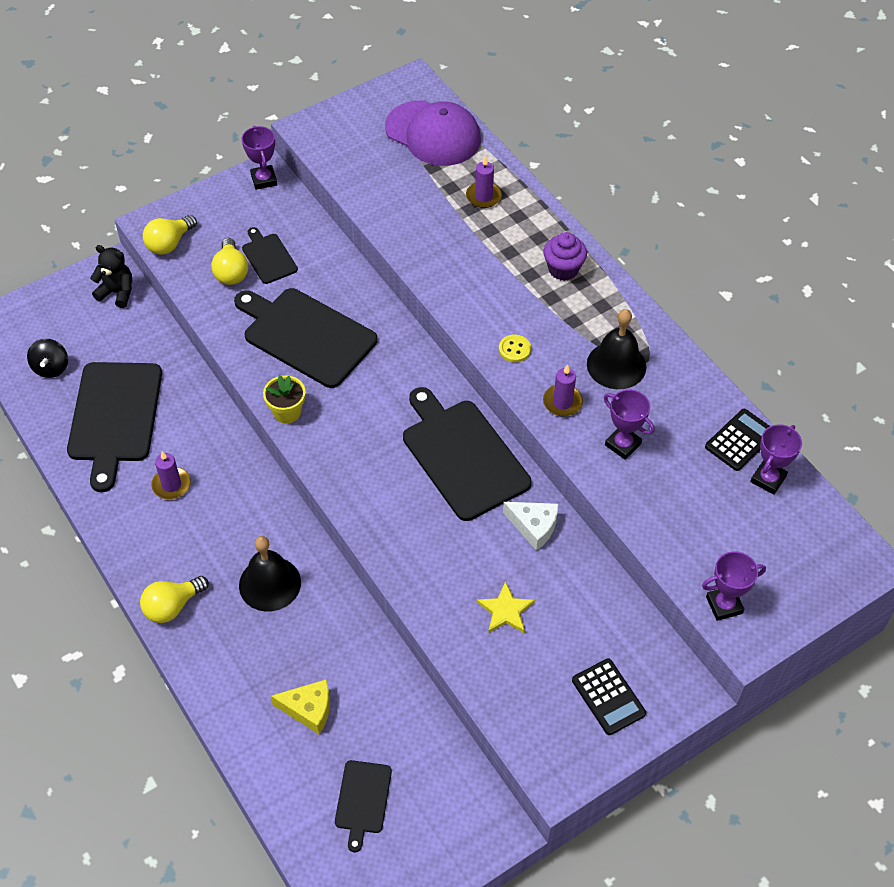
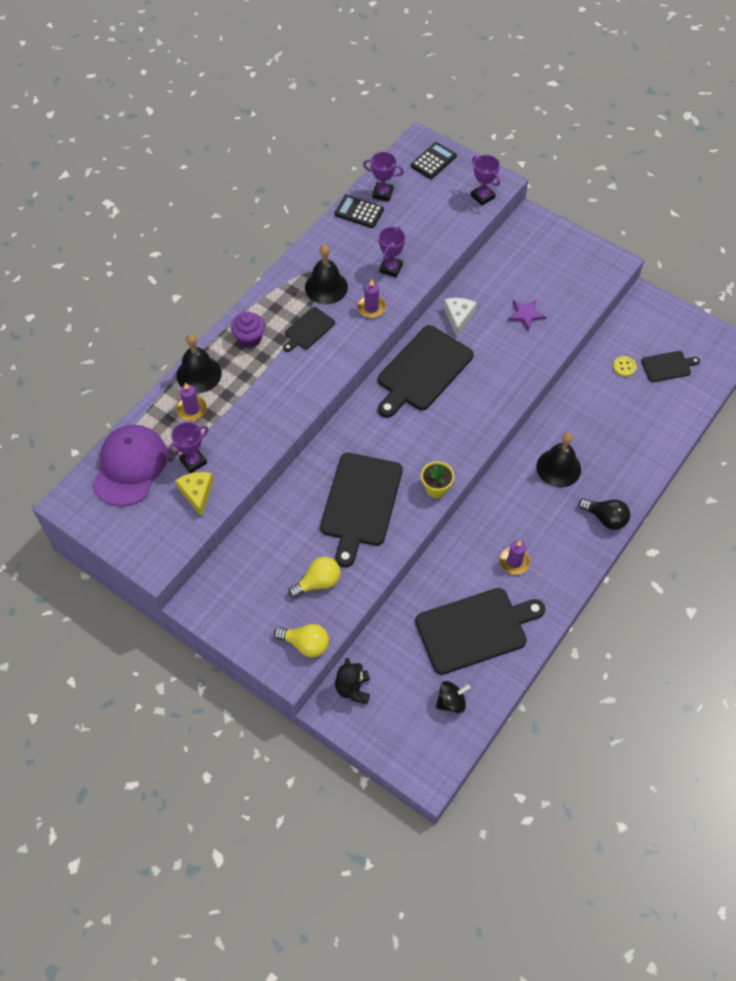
camera: 110 degrees left, 5 degrees up
yellow light bulb [140,576,209,623] -> black light bulb [578,498,630,530]
purple trophy [241,126,277,190] -> purple trophy moved to [167,422,209,473]
black cutting board [242,227,298,284] -> black cutting board moved to [283,307,335,352]
yellow cheese [271,679,330,734] -> yellow cheese moved to [175,472,213,517]
yellow star [477,581,535,633] -> purple star [508,300,546,331]
yellow button [499,334,531,362] -> yellow button moved to [613,356,637,377]
black calculator [572,658,646,735] -> black calculator moved to [411,142,457,179]
none -> black bell [176,334,222,393]

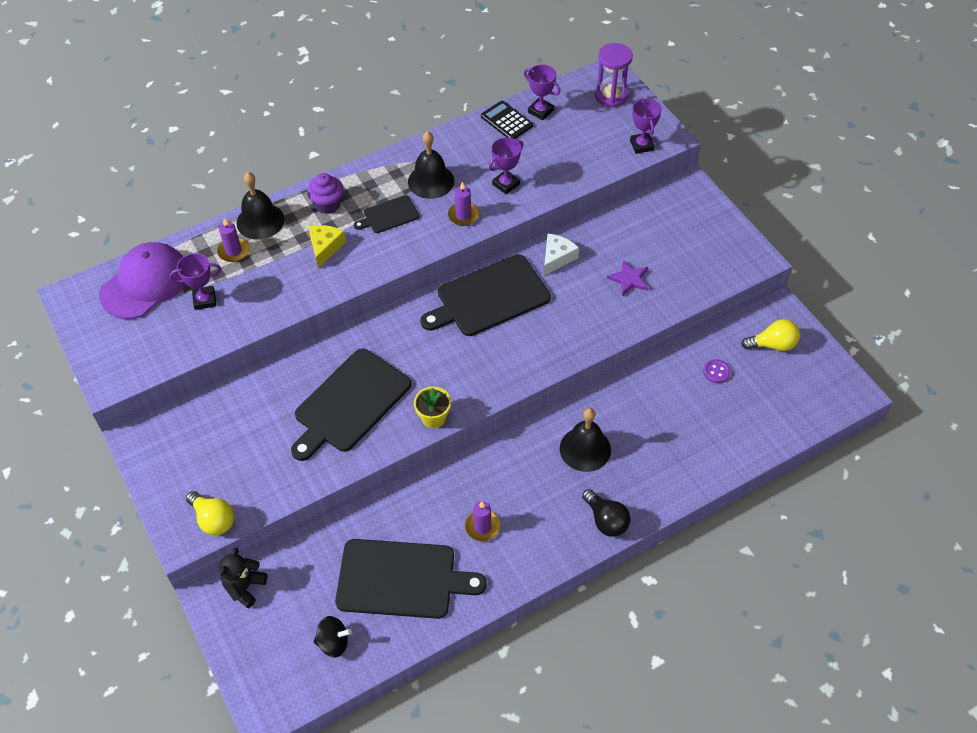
camera: 25 degrees right, 5 degrees down
yellow cheese [175,472,213,517] -> yellow cheese moved to [308,225,346,268]
yellow light bulb [288,557,341,598] -> yellow light bulb moved to [741,319,800,351]
black calculator [411,142,457,179] -> purple hourglass [595,43,633,108]
yellow button [613,356,637,377] -> purple button [703,359,731,383]
black cutting board [641,351,700,382] -> none

